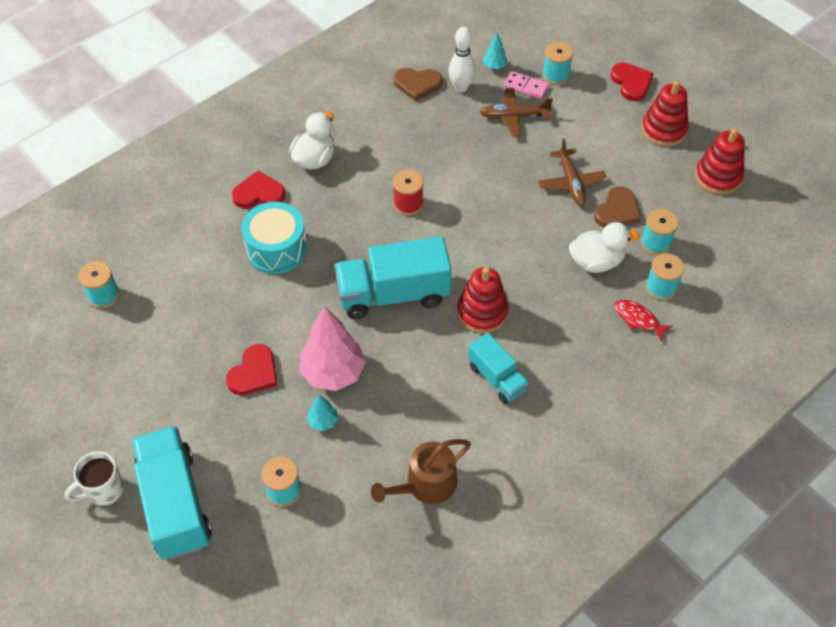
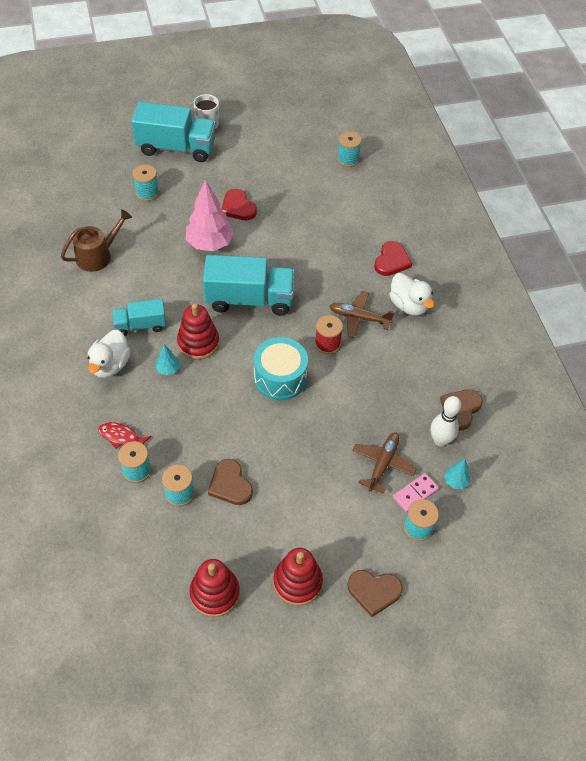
camera: 115 degrees right, 0 degrees up
turquoise drum [241,202,307,274] -> turquoise drum moved to [254,337,308,400]
turquoise tree [307,395,338,431] -> turquoise tree moved to [155,344,180,376]
turquoise truck [335,236,452,319] -> turquoise truck turned 75 degrees clockwise [203,255,295,315]
brown watering can [371,439,471,504] -> brown watering can turned 60 degrees clockwise [61,209,132,272]
brown plane [538,139,607,206] -> brown plane moved to [329,291,394,338]
white duck [569,222,640,273] -> white duck moved to [88,330,131,378]
red heart [611,63,654,101] -> brown heart [347,570,403,617]
red fish [614,300,673,341] -> red fish turned 135 degrees counterclockwise [98,422,151,449]

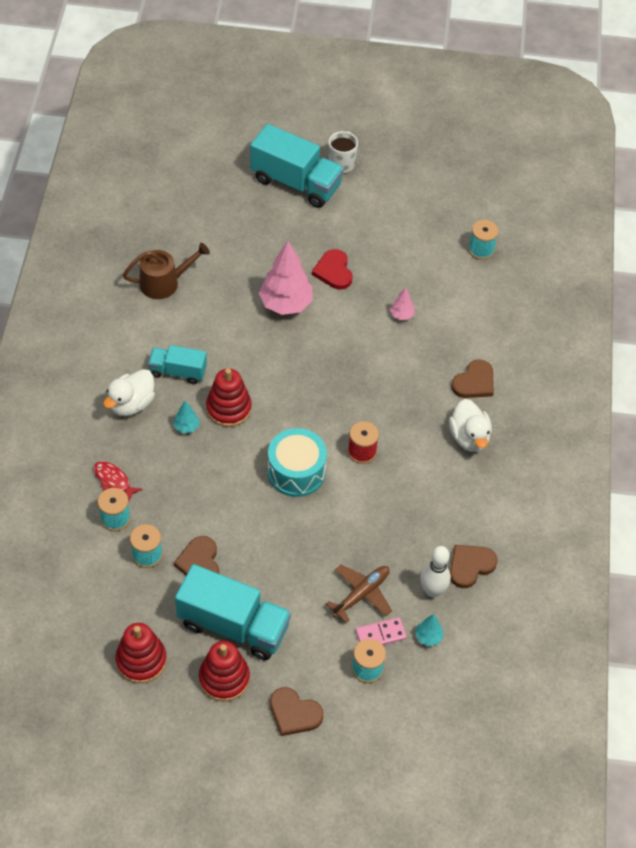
camera: 20 degrees right, 0 degrees up
turquoise spool [133,165,159,201] -> none
turquoise truck [203,255,295,315] -> turquoise truck moved to [175,564,291,660]
brown plane [329,291,394,338] -> none
red heart [374,241,412,276] -> brown heart [451,359,494,398]
none -> pink tree [390,287,415,320]

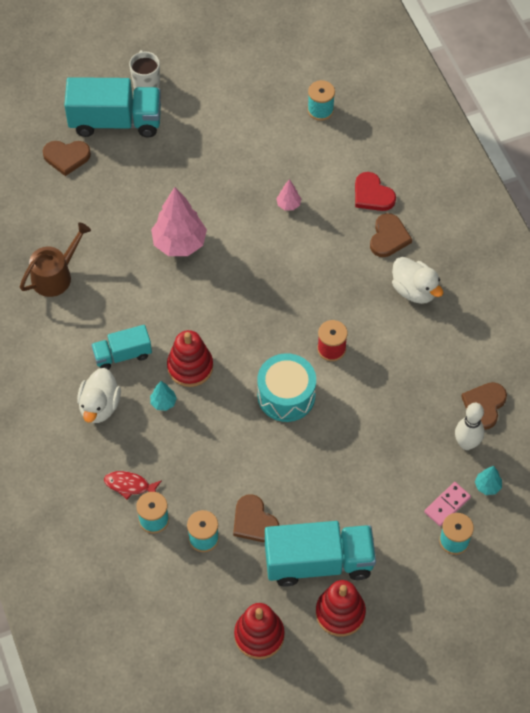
camera: 25 degrees left, 5 degrees up
brown heart [270,687,324,736] -> brown heart moved to [43,141,91,176]
red heart [312,249,352,289] -> red heart moved to [355,172,396,211]
brown plane [326,564,392,623] -> none

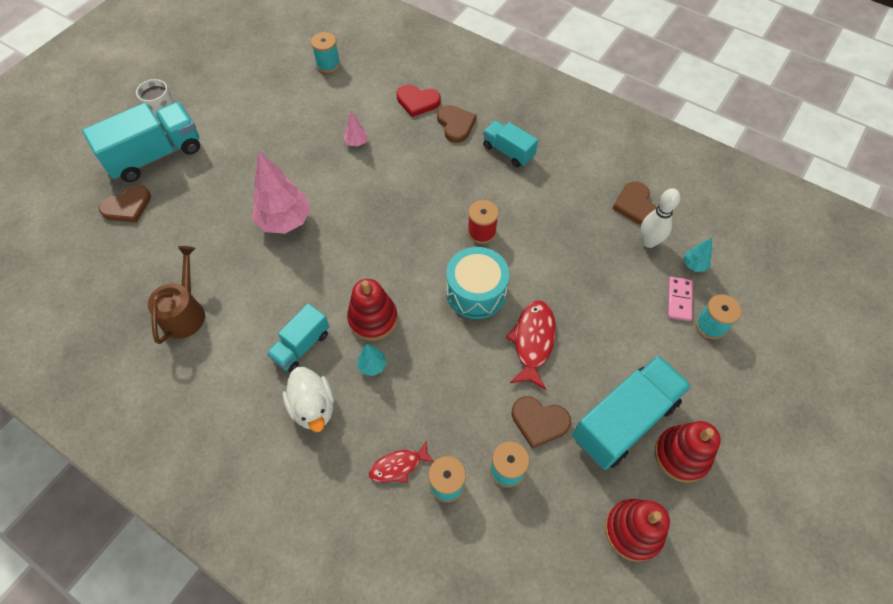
camera: 35 degrees left, 0 degrees up
white duck [392,257,443,304] -> turquoise truck [483,121,538,167]
none -> red fish [506,300,556,390]

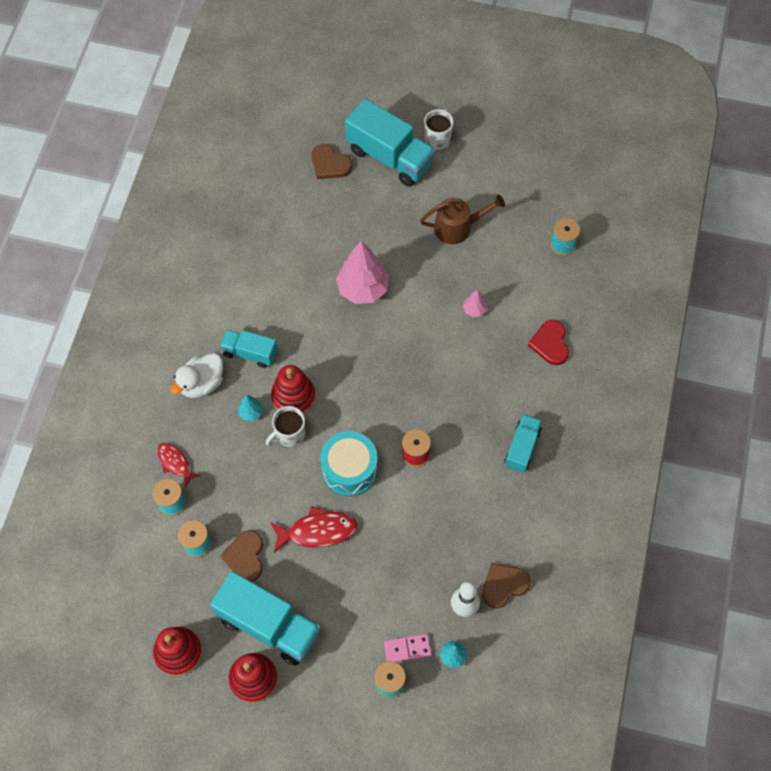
camera: 70 degrees right, 5 degrees up
brown watering can [148,246,205,344] -> brown watering can moved to [420,195,505,244]
brown heart [437,105,477,143] -> none
none -> white mug [266,406,305,447]

